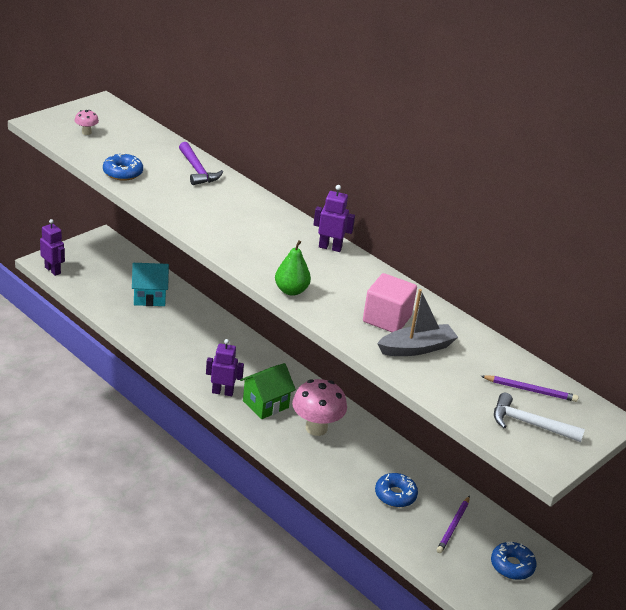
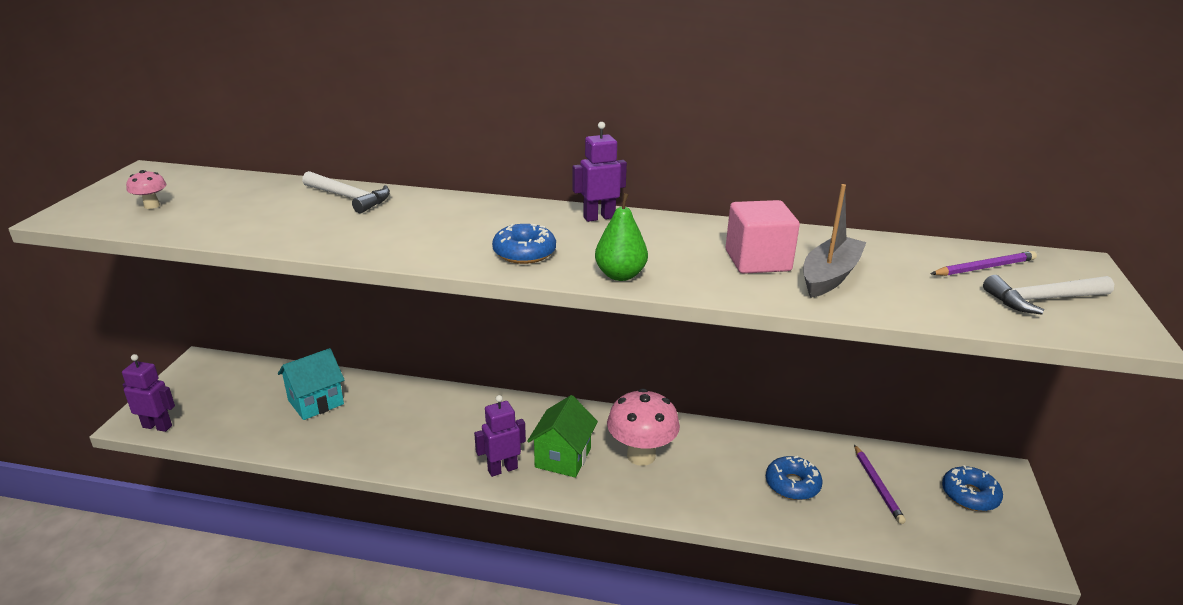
camera: 30 degrees left, 5 degrees down
blue donut [103,153,143,181] -> blue donut moved to [492,224,556,264]
purple hammer [179,142,223,185] -> white hammer [302,171,390,214]

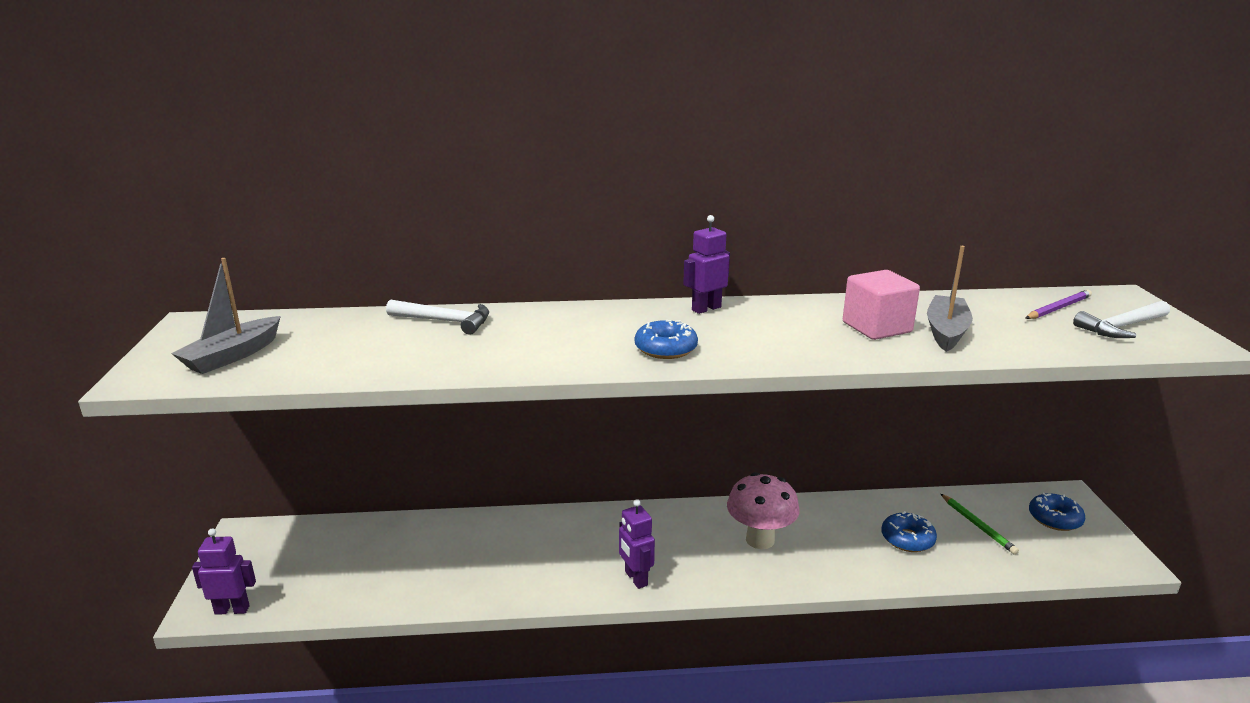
camera: 15 degrees left, 5 degrees down
pink mushroom [126,170,167,209] -> grey boat [171,258,281,374]
turquoise house [278,348,345,420] -> none
purple robot [474,395,526,477] -> purple robot turned 75 degrees counterclockwise [619,499,655,589]
green house [527,395,598,478] -> none
green pear [595,193,648,281] -> none
purple pencil [854,445,906,524] -> green pencil [941,494,1019,555]

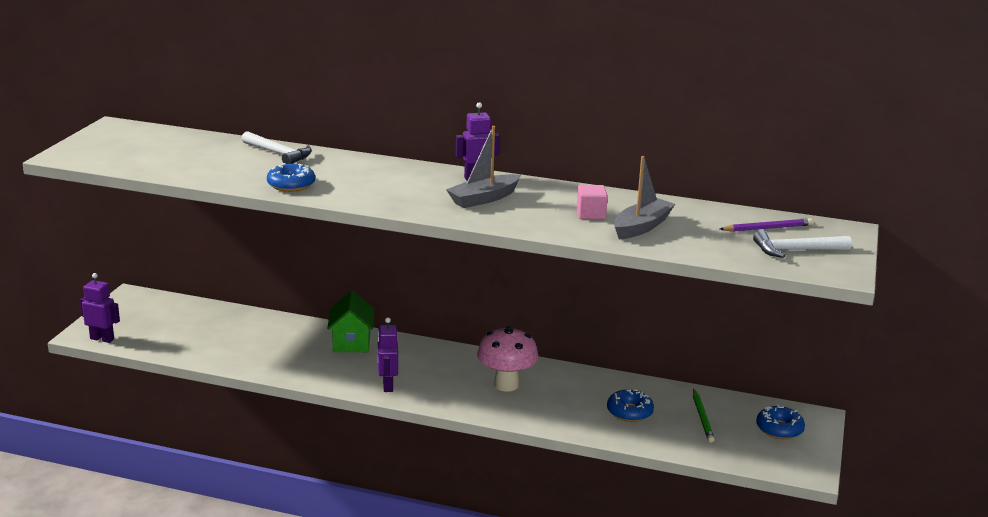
camera: 20 degrees right, 0 degrees up
grey boat [171,258,281,374] -> grey boat moved to [446,126,521,208]
blue donut [635,320,698,359] -> blue donut moved to [267,163,315,192]
pink cube [843,270,920,340] -> pink cube [577,185,608,219], size x0.64
none -> green house [327,290,375,352]

